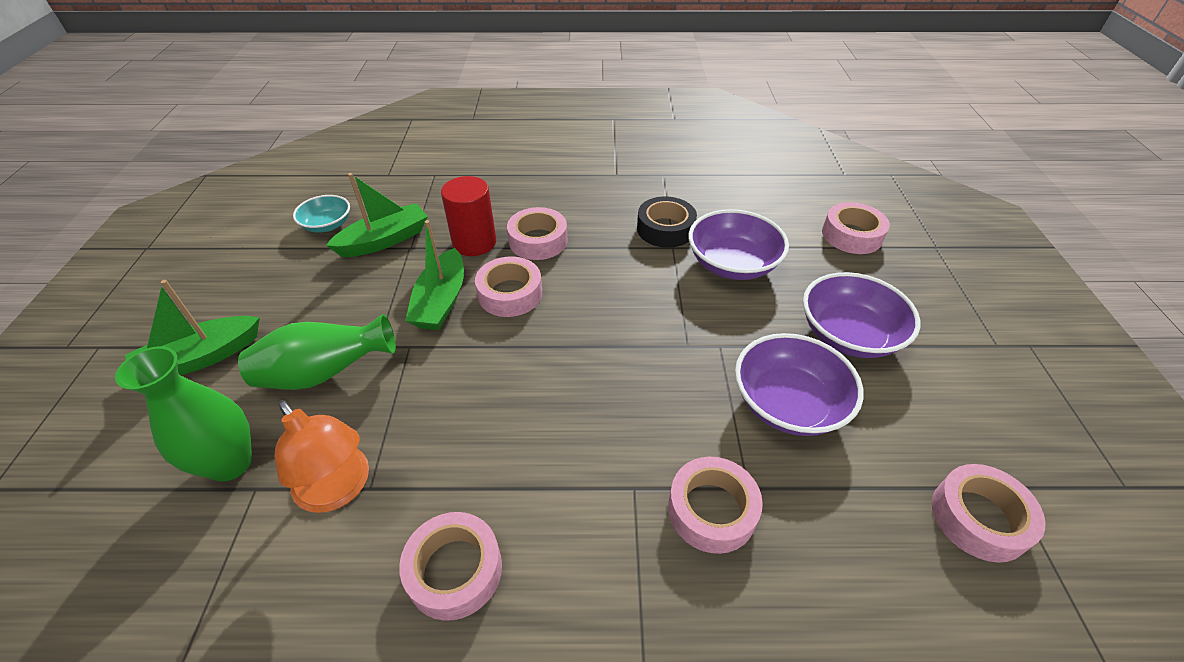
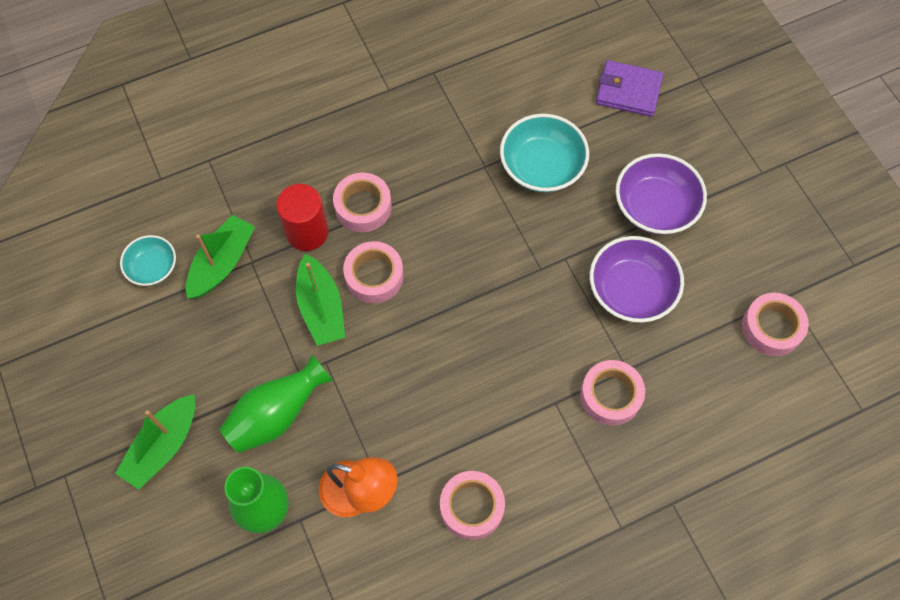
camera: 25 degrees left, 20 degrees up
black tape [637,197,697,248] -> none
purple bowl [688,209,789,280] -> turquoise bowl [500,114,589,192]
pink tape [822,202,890,254] -> purple wallet [596,60,663,117]

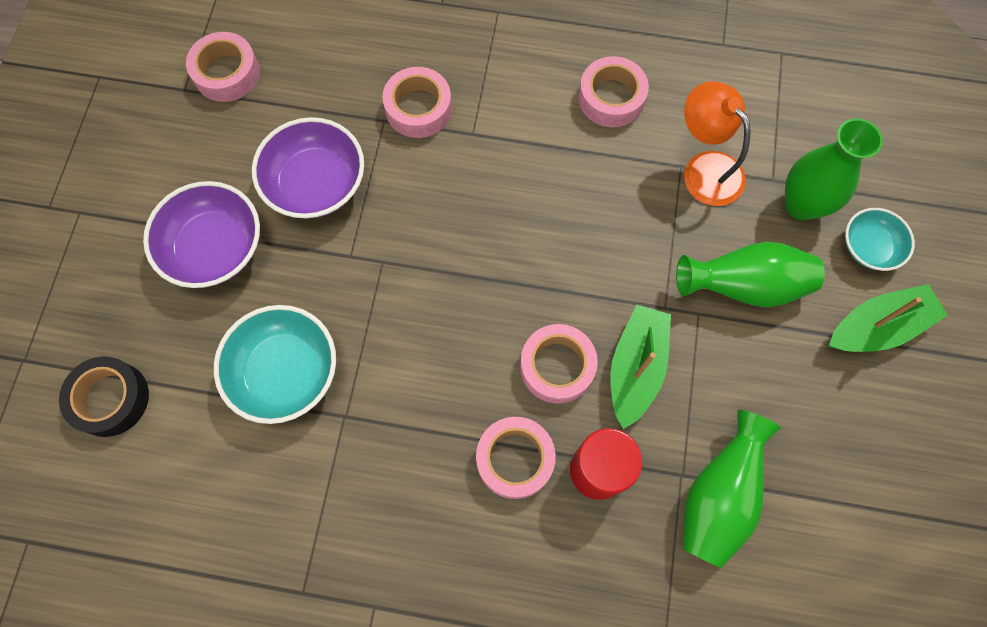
camera: 145 degrees left, 5 degrees up
turquoise bowl [120,235,176,286] -> turquoise bowl moved to [845,208,915,271]
green boat [186,215,255,299] -> green vase [683,410,781,568]
purple wallet [596,60,663,117] -> black tape [59,356,149,437]

